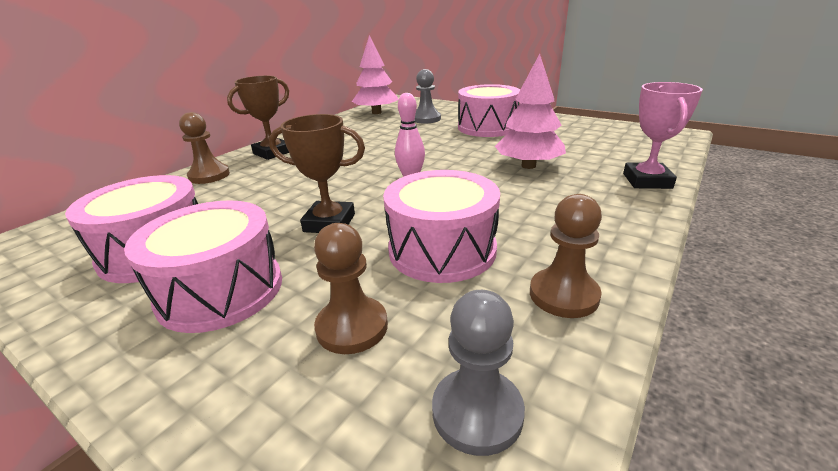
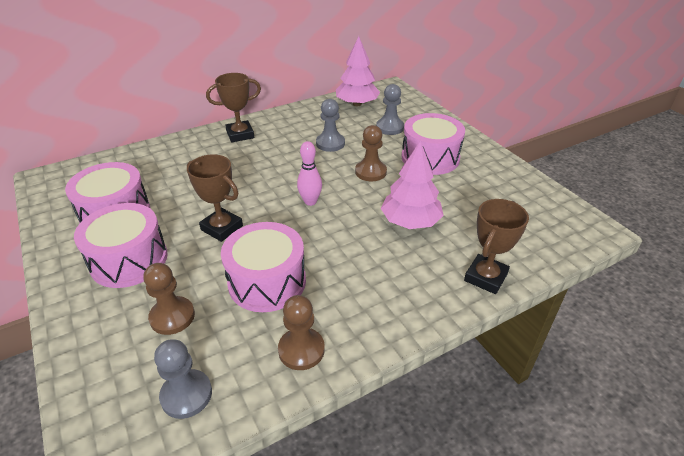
camera: 25 degrees right, 10 degrees up
brown pawn [179,112,230,184] -> brown pawn moved to [355,125,387,181]
pink trophy [623,82,703,189] -> brown trophy [464,199,529,294]
none -> grey pawn [316,99,345,152]

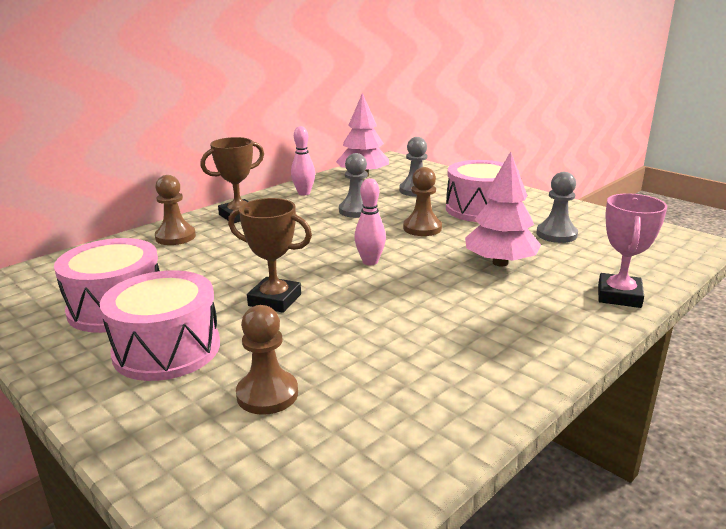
camera: 15 degrees left, 15 degrees down
grey pawn [154,339,212,419] -> grey pawn moved to [536,172,578,243]
pink drum [221,222,306,312] -> none
brown pawn [278,295,325,370] -> brown pawn moved to [155,175,196,245]
brown trophy [464,199,529,294] -> pink trophy [598,193,667,308]
none -> pink bowling pin [291,126,315,195]

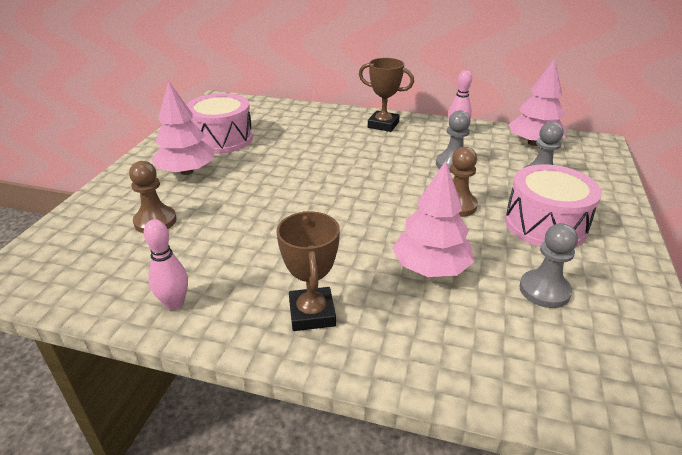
camera: 60 degrees right, 10 degrees up
pink drum [100,270,220,381] -> pink tree [151,81,214,175]
brown pawn [155,175,196,245] -> none
brown trophy [228,198,312,313] -> brown trophy moved to [277,211,340,331]
pink bowling pin [354,178,386,265] -> pink bowling pin moved to [143,219,188,310]
pink trophy [598,193,667,308] -> none

